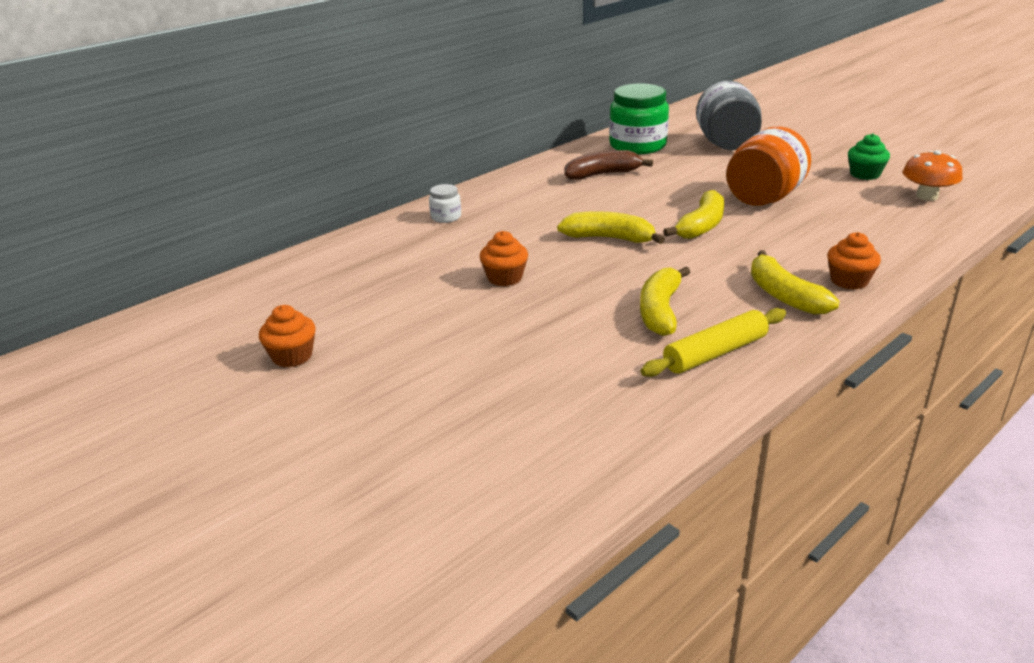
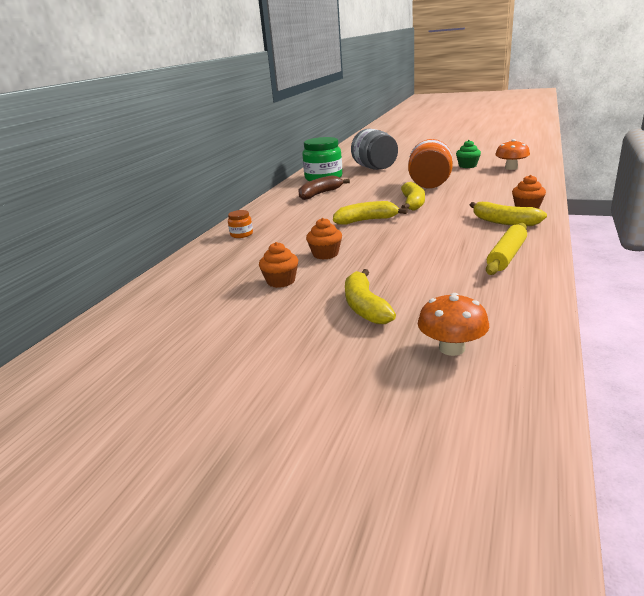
camera: 25 degrees left, 5 degrees down
orange cupcake [259,305,315,367] -> orange cupcake moved to [259,242,298,288]
white jar [429,184,461,223] -> orange jar [228,210,253,238]
yellow banana [640,266,690,336] -> yellow banana moved to [345,269,396,324]
none -> orange mushroom [418,293,489,356]

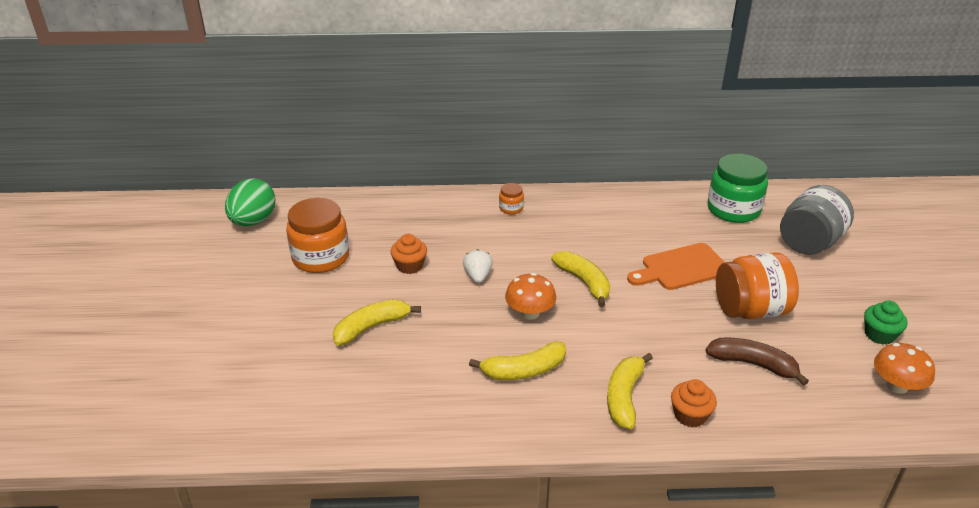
camera: 65 degrees right, 10 degrees up
brown banana [299,175,350,200] -> brown banana moved to [705,338,809,385]
orange cupcake [306,218,342,260] -> white strawberry [463,249,493,283]
yellow banana [401,182,425,211] -> yellow banana moved to [469,341,566,380]
orange mushroom [418,293,489,356] -> orange mushroom moved to [505,273,556,319]
yellow rolling pin [486,223,527,275] -> none
none -> green egg [225,178,275,226]
none -> orange jar [286,198,349,273]
none -> orange cutting board [627,243,725,290]

